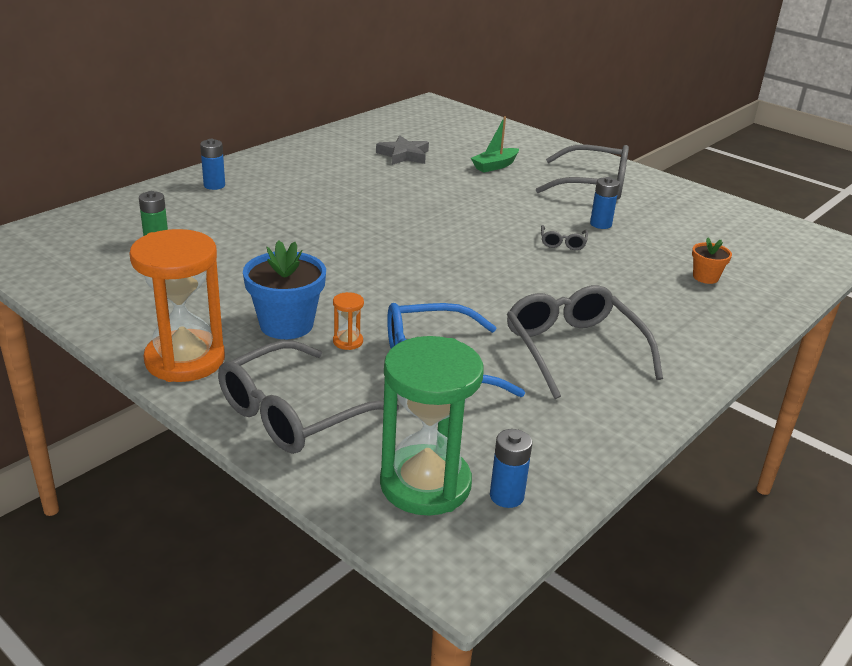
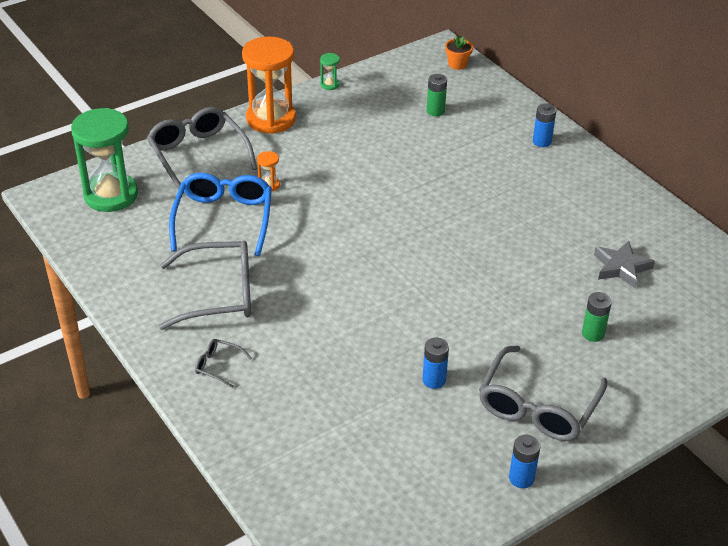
camera: 105 degrees right, 10 degrees up
blue flower pot [243,240,326,339] -> none
green boat [471,116,519,173] -> green battery [582,292,612,342]
blue battery [490,429,532,508] -> blue battery moved to [509,434,540,488]
grey glasses [541,225,588,250] -> grey glasses moved to [195,339,252,388]
orange flower pot [692,238,732,284] -> orange flower pot moved to [445,36,473,70]
none -> green hourglass [320,53,340,90]

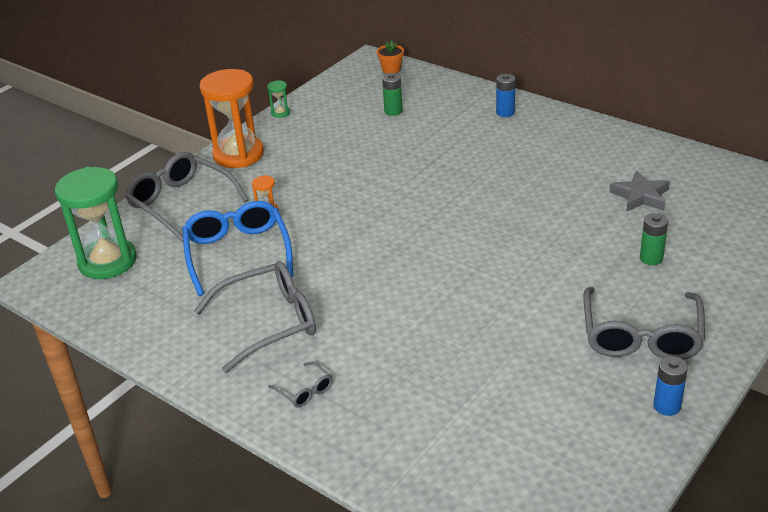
camera: 15 degrees left, 5 degrees down
grey glasses [195,339,252,388] -> grey glasses turned 135 degrees counterclockwise [268,362,333,408]
blue battery [422,338,449,389] -> none

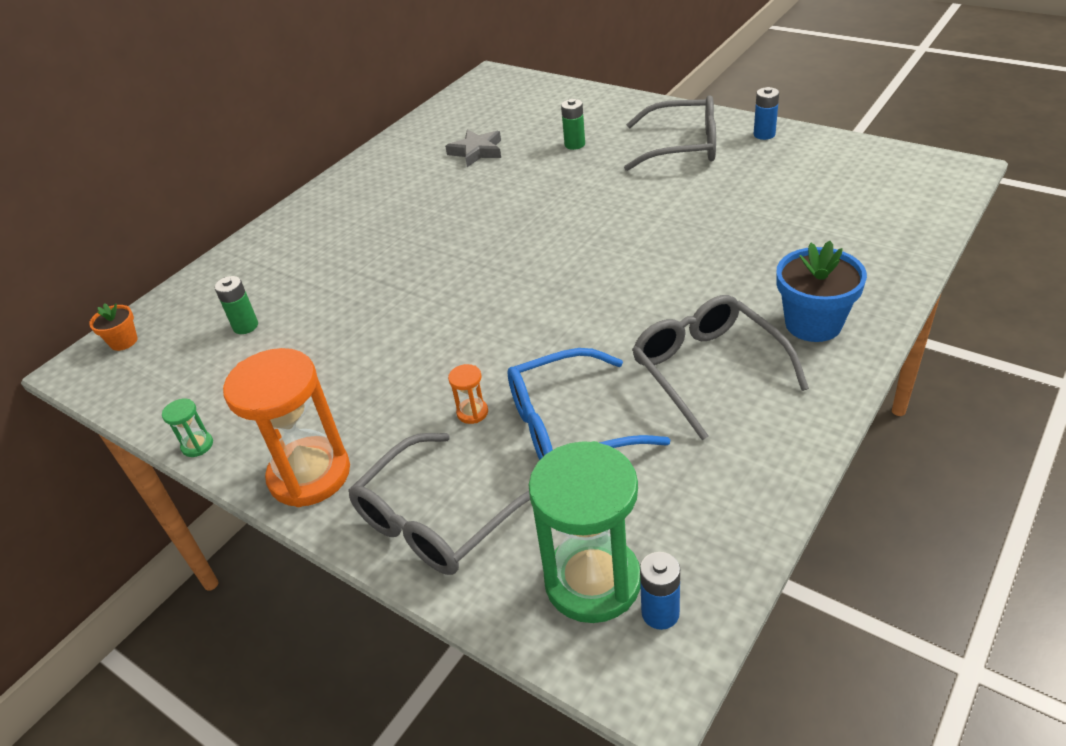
camera: 90 degrees left, 5 degrees up
grey glasses [268,362,333,408] -> blue flower pot [777,241,867,342]
blue battery [496,74,515,117] -> blue battery moved to [640,552,680,630]

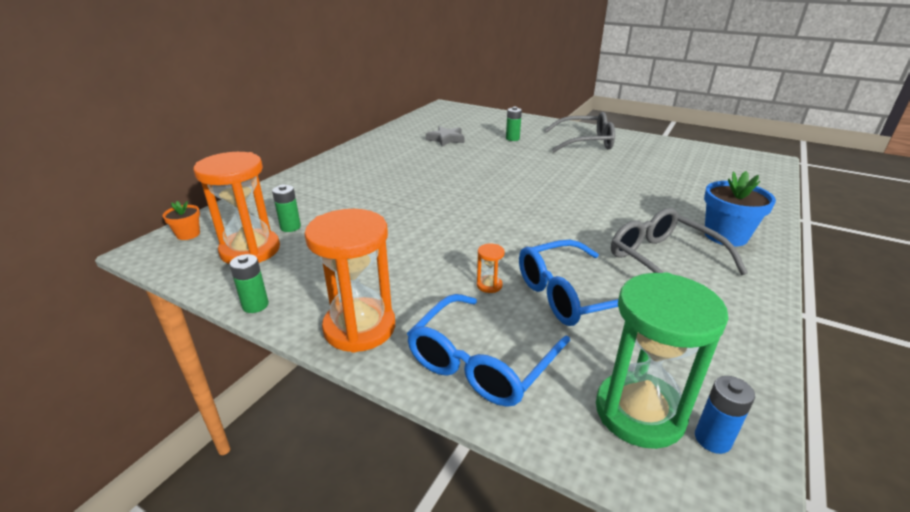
camera: 10 degrees left, 10 degrees down
green hourglass [162,399,213,457] -> green battery [229,254,269,313]
grey glasses [348,433,530,575] -> blue glasses [407,294,570,407]
blue battery [754,87,779,140] -> none
none -> orange hourglass [193,152,280,264]

